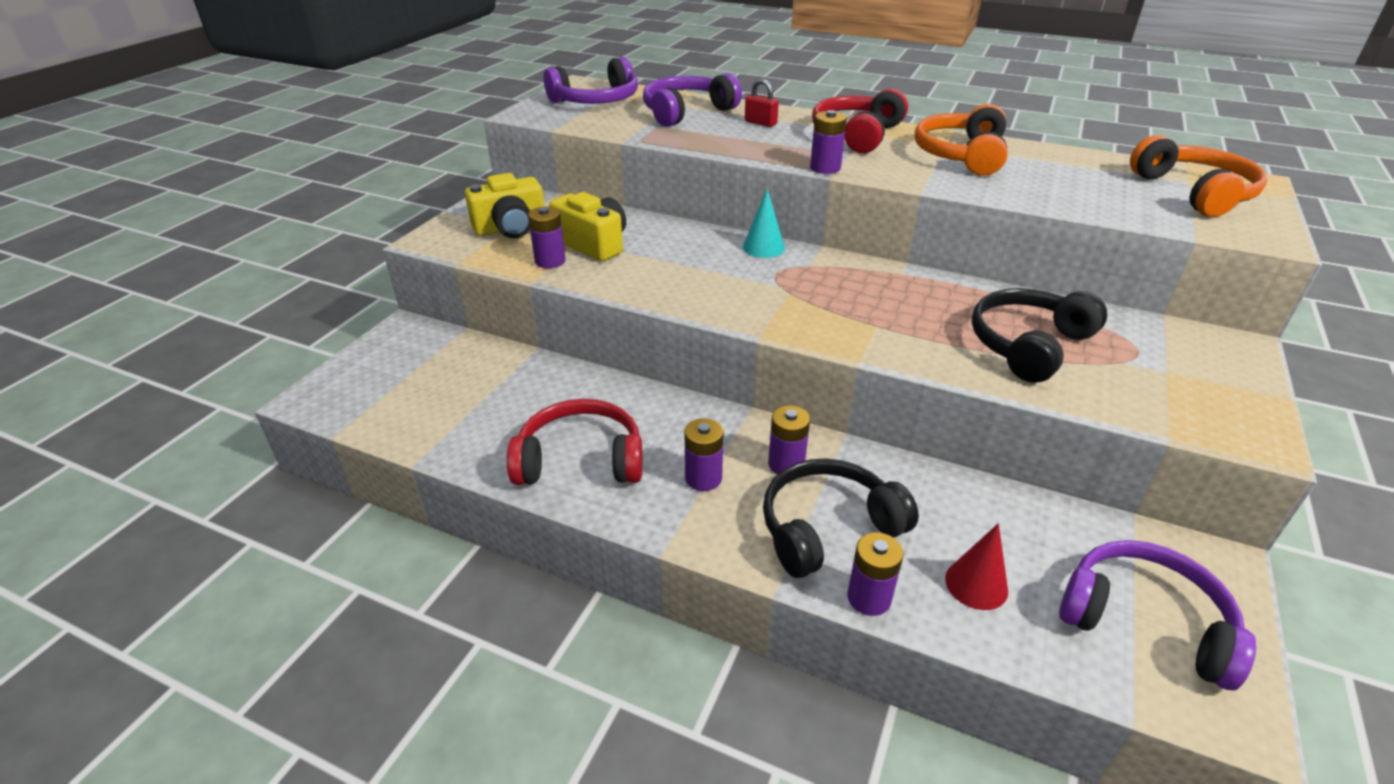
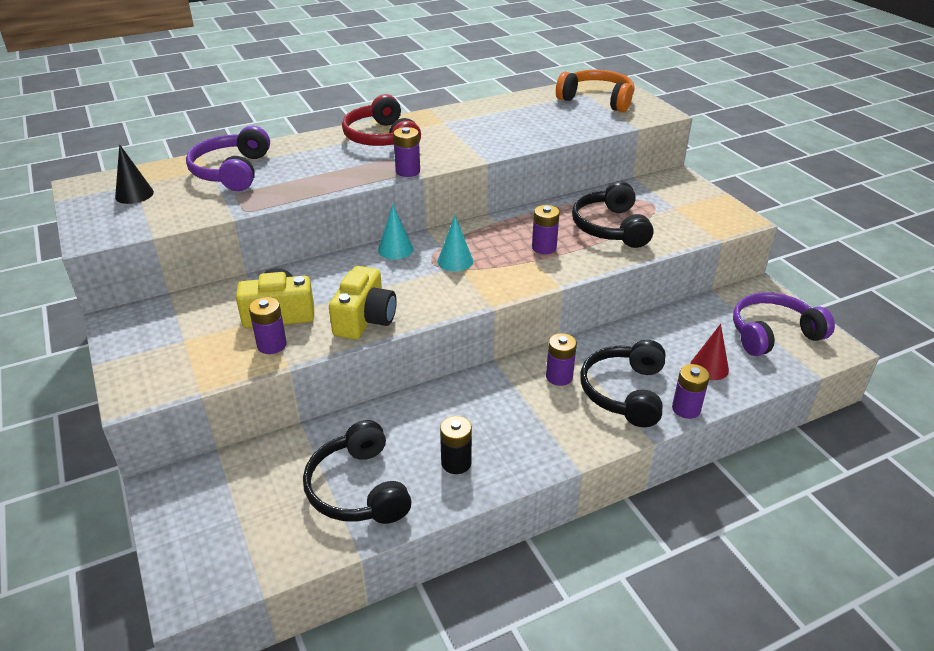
camera: 50 degrees left, 0 degrees up
yellow camera [465,173,544,238] -> yellow camera moved to [329,266,397,340]
red headphones [507,399,643,485] -> black battery [440,416,472,474]
purple headphones [544,57,638,104] -> black cone [115,144,154,204]
purple battery [685,418,723,491] -> purple battery moved to [532,205,560,254]
red padlock [745,79,779,127] -> none
orange headphones [915,104,1008,176] -> none
none -> black headphones [303,420,412,524]
none -> turquoise cone [437,215,473,272]

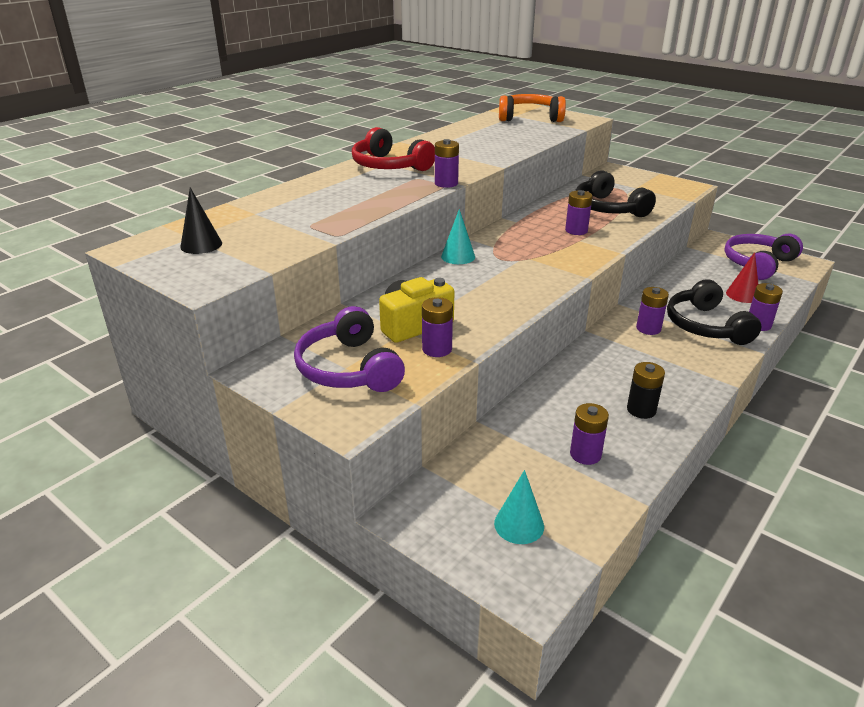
camera: 25 degrees left, 5 degrees down
purple headphones [186,126,270,191] -> purple headphones moved to [294,306,405,392]
black headphones [303,420,412,524] -> purple battery [570,403,609,465]
yellow camera [329,266,397,340] -> none
turquoise cone [437,215,473,272] -> turquoise cone moved to [494,470,544,544]

